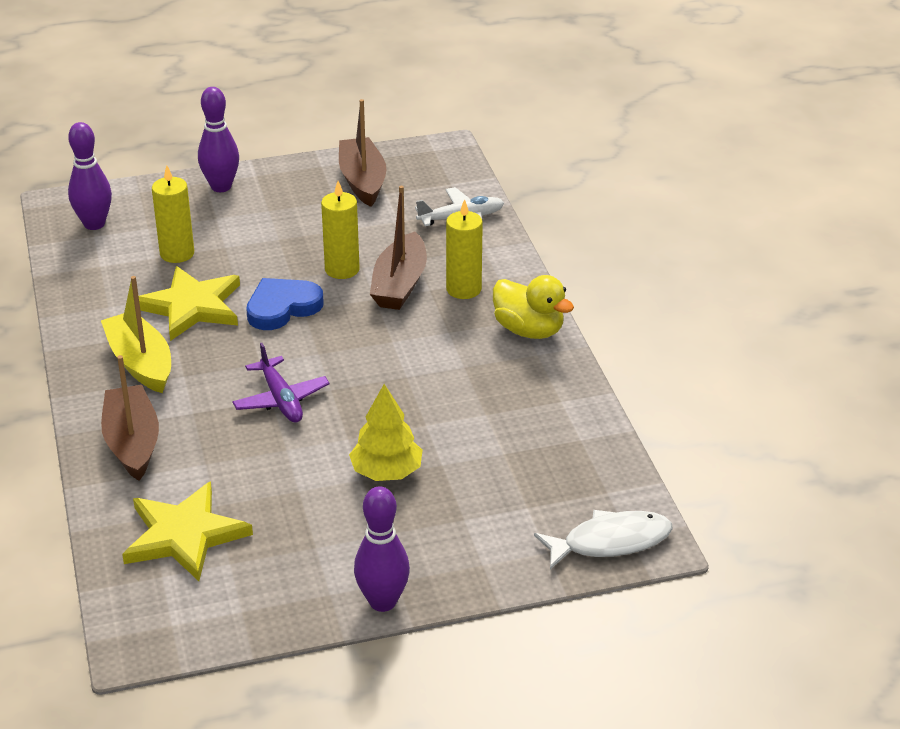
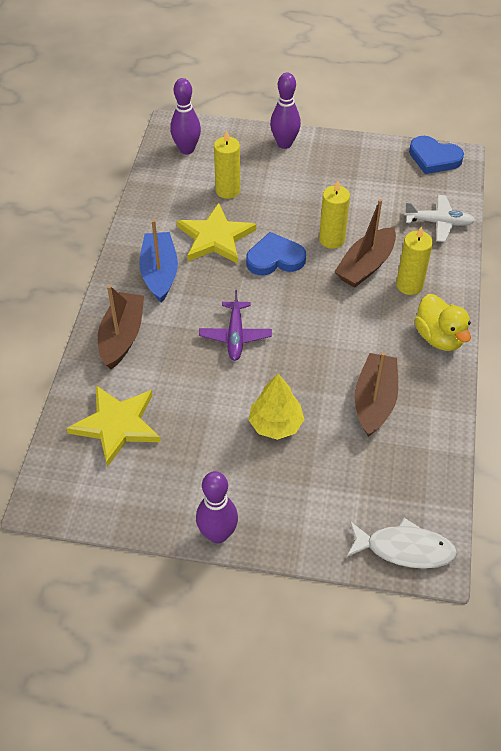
camera: 25 degrees right, 15 degrees up
yellow boat [101,276,171,393] -> blue boat [139,219,178,303]
brown boat [339,99,387,207] -> brown boat moved to [355,352,398,437]
none -> blue heart [409,136,464,174]

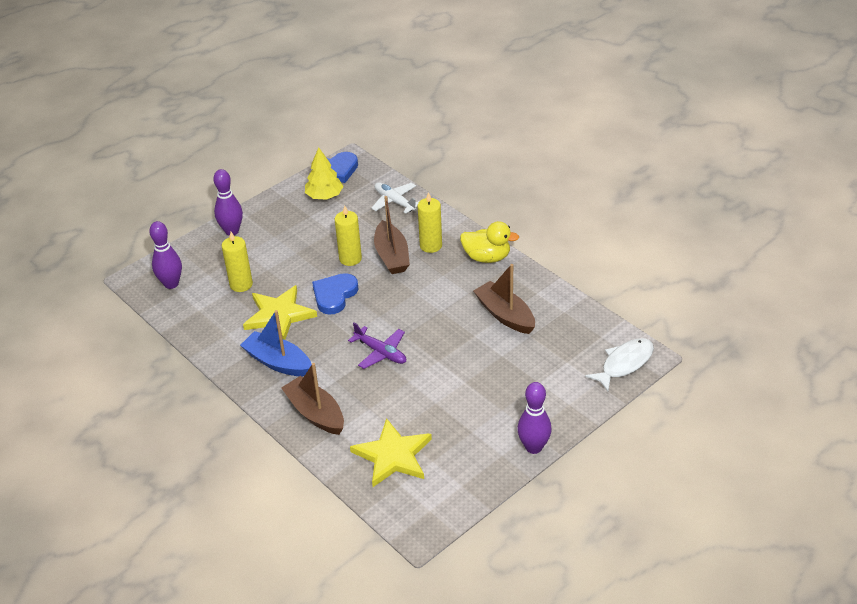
camera: 50 degrees left, 10 degrees down
yellow tree [249,374,305,440] -> yellow tree moved to [305,147,343,200]
white plane [404,195,475,242] -> white plane turned 90 degrees counterclockwise [371,183,420,214]

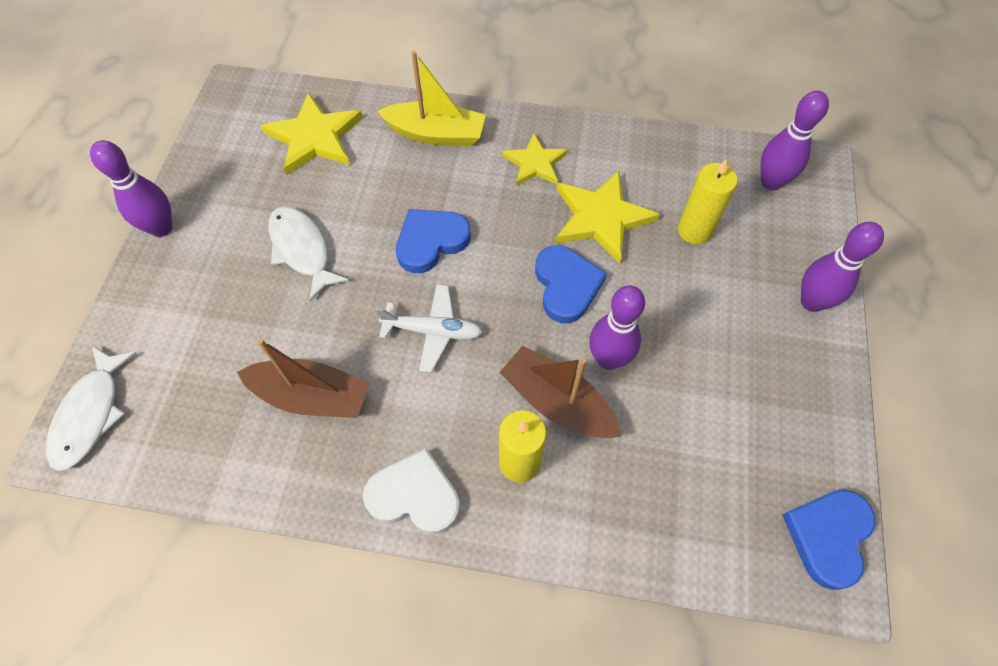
camera: 140 degrees right, 20 degrees up
blue boat [240,310,312,376] -> yellow star [502,133,568,185]
brown boat [281,363,344,435] -> yellow boat [377,51,486,147]
yellow tree [305,147,343,200] -> none
yellow candle [335,206,362,266] -> purple bowling pin [589,285,645,370]
purple plane [348,323,406,369] -> blue heart [396,209,471,273]
white plane [371,183,420,214] -> white plane moved to [376,284,483,372]
yellow duck [460,221,519,263] -> white heart [363,448,460,534]
none -> white fish [268,206,349,301]

